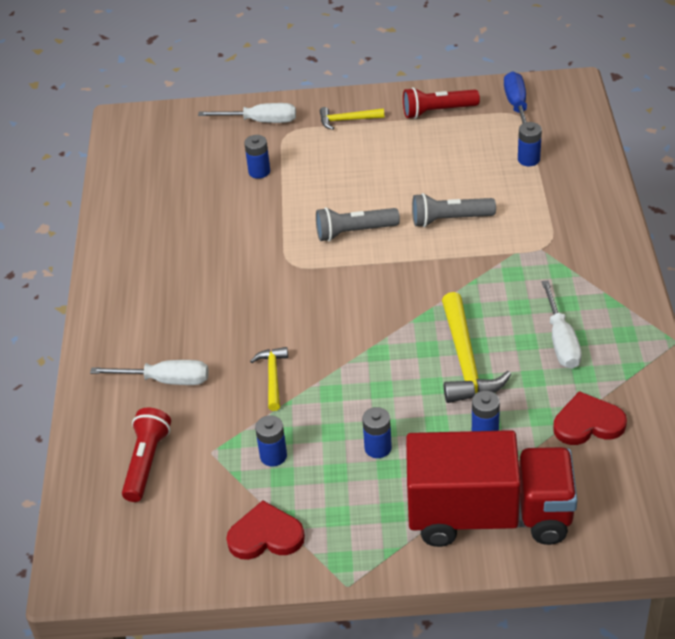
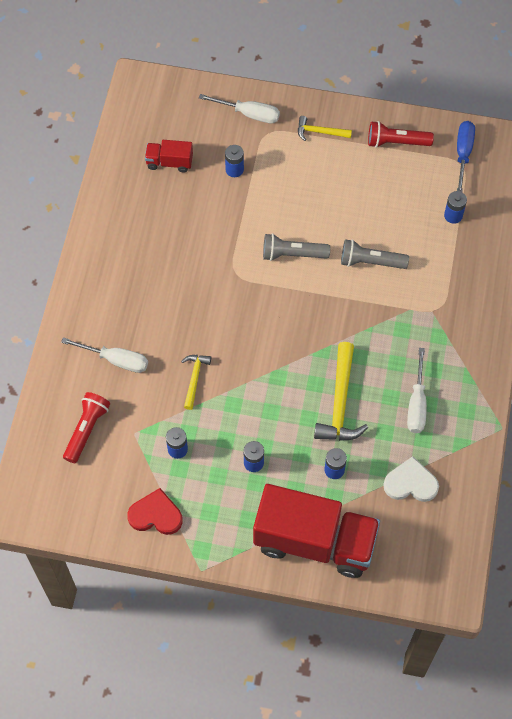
camera: 10 degrees right, 20 degrees up
red heart [553,391,627,445] -> white heart [383,456,439,502]
none -> red truck [145,140,193,173]

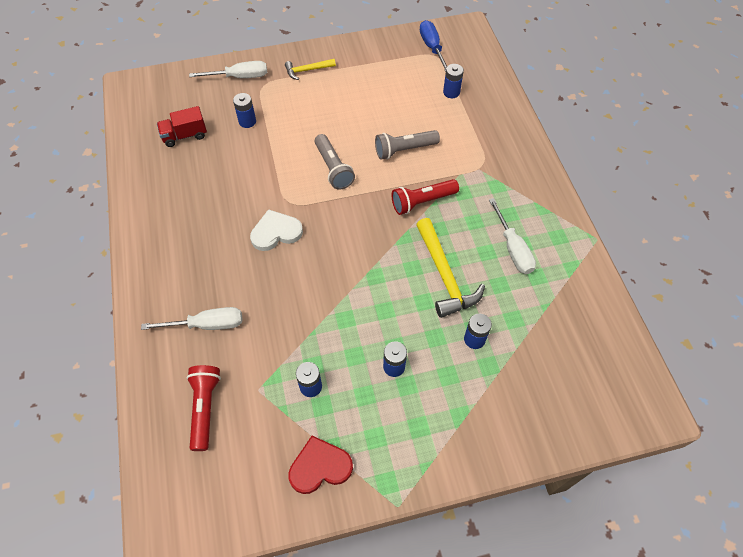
camera: 25 degrees left, 5 degrees down
yellow hammer [181,355,211,410] -> none
red truck [253,484,380,578] -> none
grey flashlight [263,233,330,261] -> grey flashlight turned 90 degrees counterclockwise [315,134,355,190]
red flashlight [368,121,434,148] -> red flashlight moved to [392,179,459,215]
white heart [383,456,439,502] -> white heart moved to [250,209,303,251]

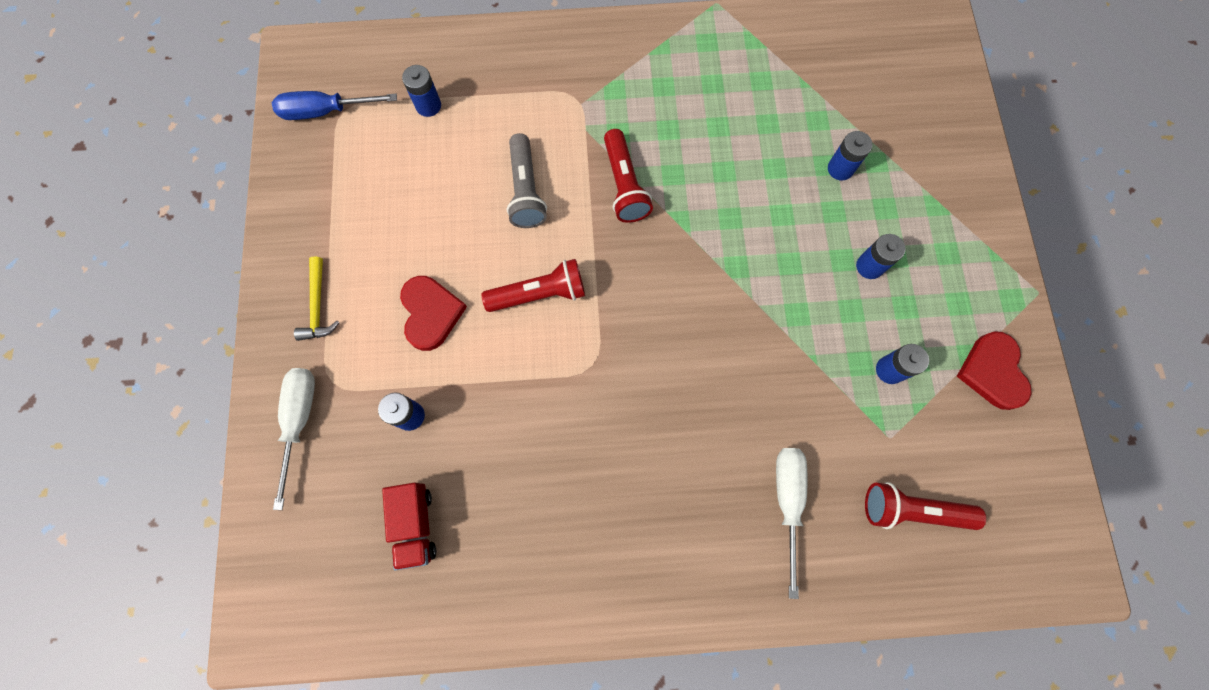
camera: 80 degrees left, 15 degrees up
white heart [250,209,303,251] -> none
grey flashlight [315,134,355,190] -> red flashlight [482,259,585,312]
yellow hammer [416,218,485,318] -> none
white screwdriver [489,198,536,274] -> none
none -> red heart [400,276,467,351]

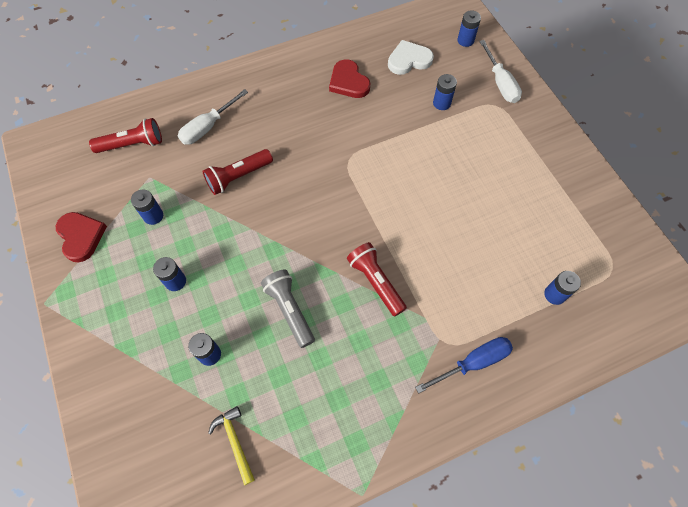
camera: 160 degrees right, 10 degrees down
blue screwdriver [272,91,397,120] -> blue screwdriver moved to [415,337,513,393]
yellow hammer [294,257,339,341] -> yellow hammer moved to [208,406,255,485]
red truck [382,483,437,571] -> white heart [388,40,434,75]
red heart [400,276,467,351] -> red heart moved to [329,60,370,98]
red flashlight [482,259,585,312] -> red flashlight moved to [203,149,273,195]
grey flashlight [507,133,547,228] -> grey flashlight moved to [261,270,315,348]
white screwdriver [776,448,808,599] -> white screwdriver turned 60 degrees clockwise [178,89,248,145]
none -> blue battery [457,10,481,47]

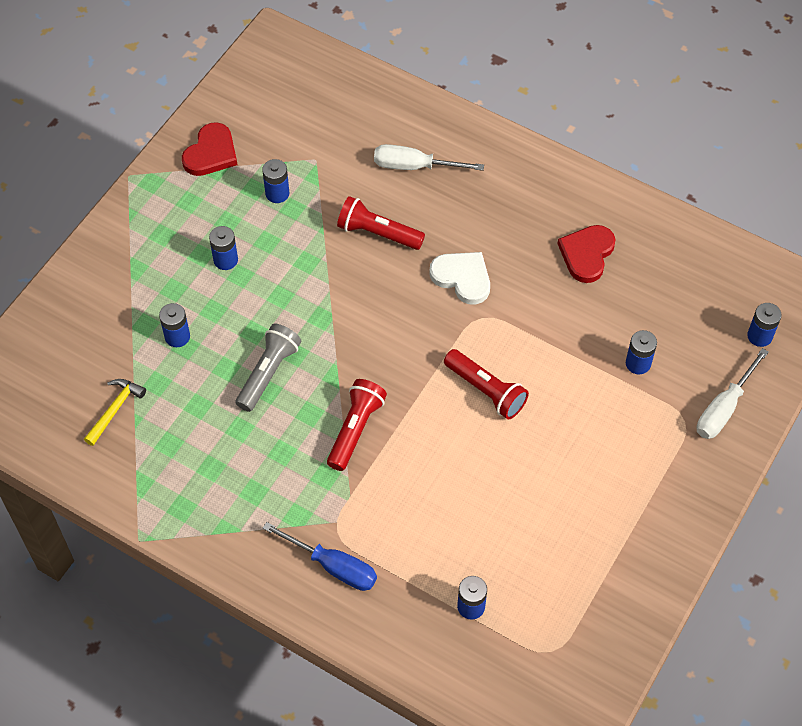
camera: 55 degrees right, 5 degrees down
red flashlight [89,118,162,153] -> red flashlight moved to [444,349,529,419]
white heart [388,40,434,75] -> white heart moved to [429,252,490,305]

